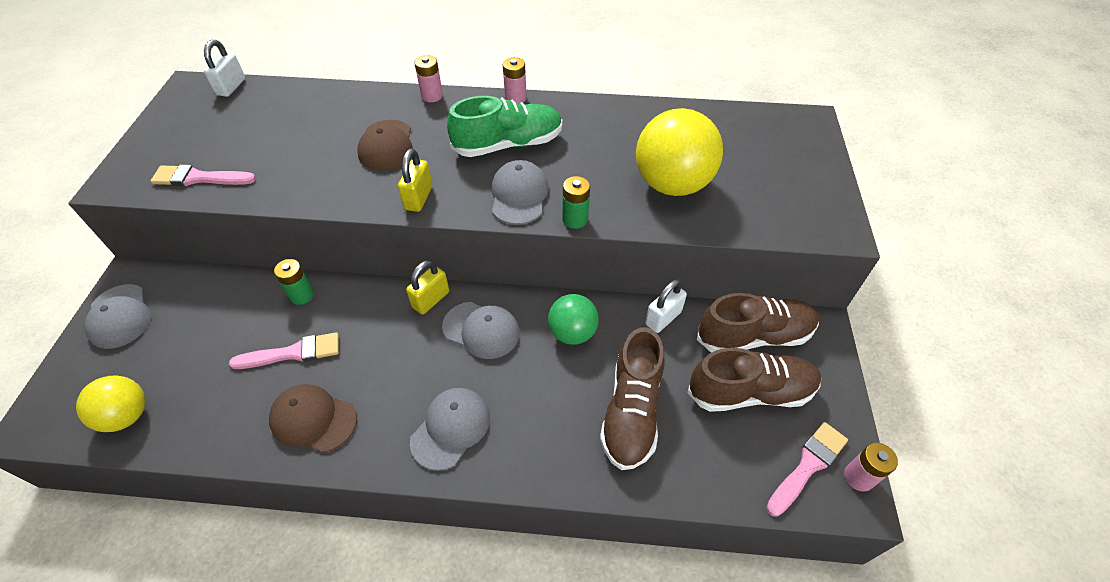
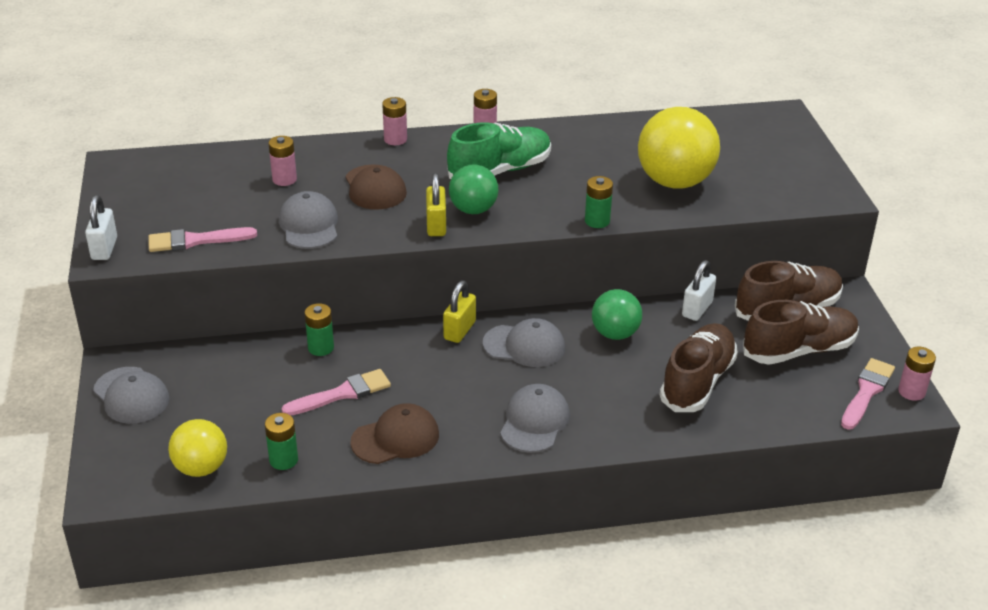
camera: 15 degrees left, 15 degrees down
white padlock [204,39,245,97] -> white padlock moved to [85,195,117,260]
brown cap [269,384,357,453] -> brown cap turned 150 degrees clockwise [351,403,439,464]
grey cap [492,160,549,225] -> grey cap moved to [279,191,338,249]
brown shoe [600,327,664,470] -> brown shoe turned 150 degrees counterclockwise [660,323,738,412]
none -> green battery [265,413,298,470]
none -> pink battery [268,136,297,186]
none -> green ball [449,164,499,214]

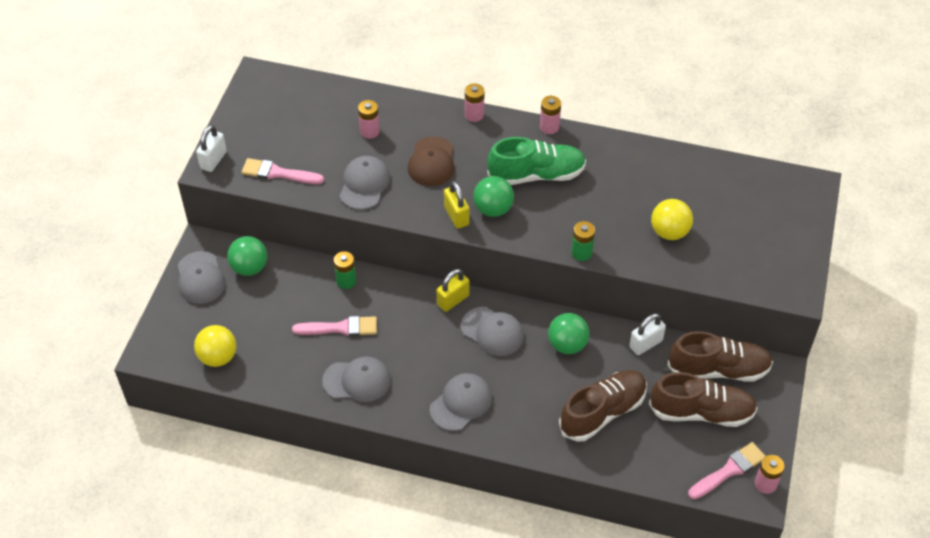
camera: 25 degrees right, 15 degrees up
green battery [265,413,298,470] -> none
brown cap [351,403,439,464] -> grey cap [322,357,391,402]
yellow padlock [426,173,446,236] -> yellow padlock turned 45 degrees counterclockwise [444,181,470,229]
yellow ball [638,107,720,189] -> yellow ball [651,199,693,240], size x0.59
none -> green ball [227,236,267,276]

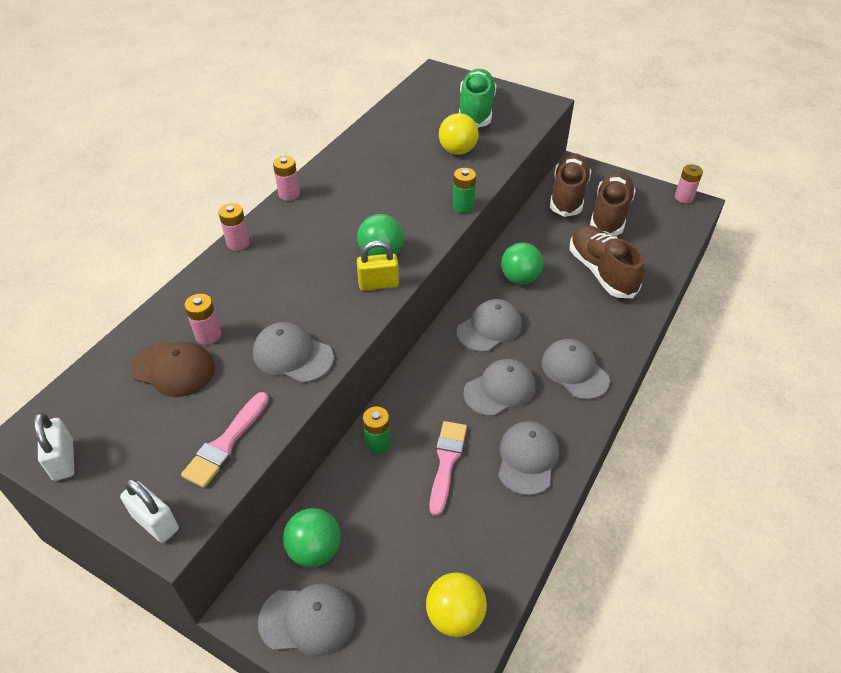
camera: 75 degrees left, 5 degrees down
brown cap [408,136,454,186] -> brown cap moved to [130,341,215,397]
yellow padlock [437,269,469,312] -> none
green shoe [487,137,586,185] -> green shoe moved to [459,69,496,128]
white padlock [629,313,666,355] -> white padlock moved to [34,412,74,481]
pink brush [688,442,765,500] -> none
none -> grey cap [463,359,535,416]

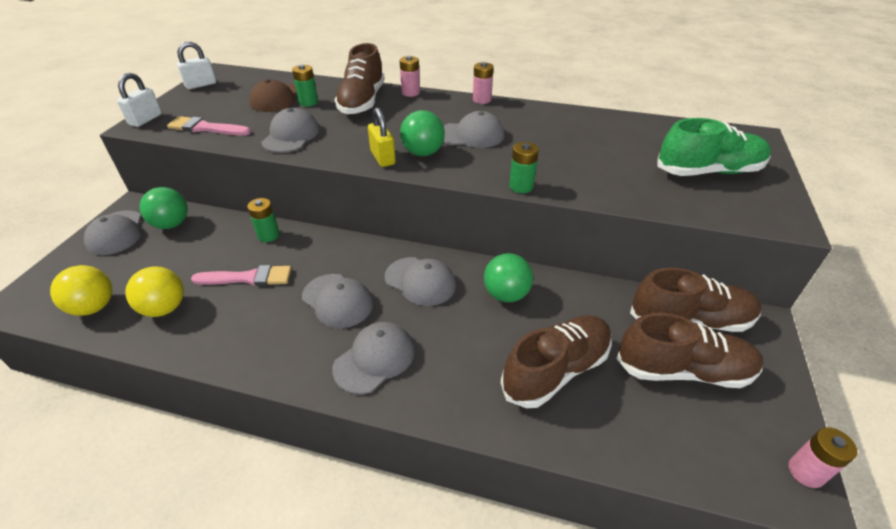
camera: 75 degrees right, 5 degrees down
pink battery [184,294,221,345] -> green battery [292,65,318,107]
yellow ball [439,113,479,155] -> yellow ball moved to [125,267,184,317]
grey cap [498,421,559,496] -> grey cap moved to [443,111,504,148]
none -> brown shoe [335,43,385,114]

